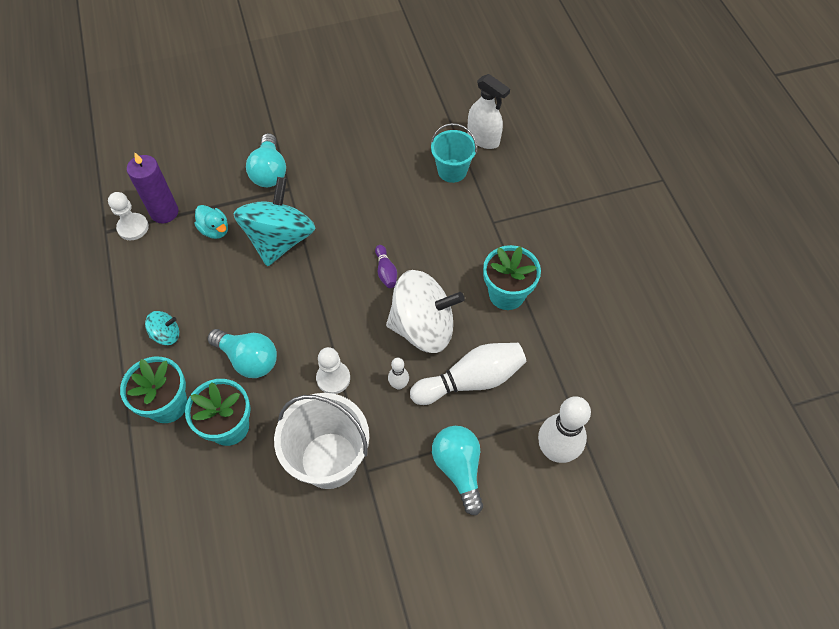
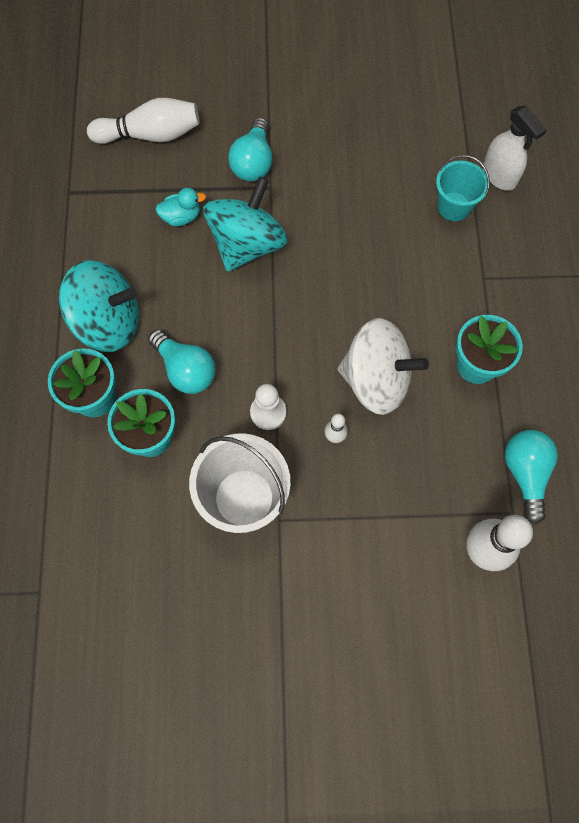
camera: 15 degrees right, 10 degrees up
white pawn [108,192,149,240] -> none
purple candle [127,153,178,223] -> none
turquoise spinning top [145,311,179,345] -> turquoise spinning top [59,260,139,352], size x2.25
turquoise duck [194,205,228,239] -> turquoise duck turned 75 degrees counterclockwise [156,188,206,226]
purple bowling pin [375,245,397,288] -> none
white bowling pin [410,343,526,405] -> white bowling pin moved to [87,98,199,144]
turquoise light bulb [432,426,483,516] -> turquoise light bulb moved to [505,430,558,524]

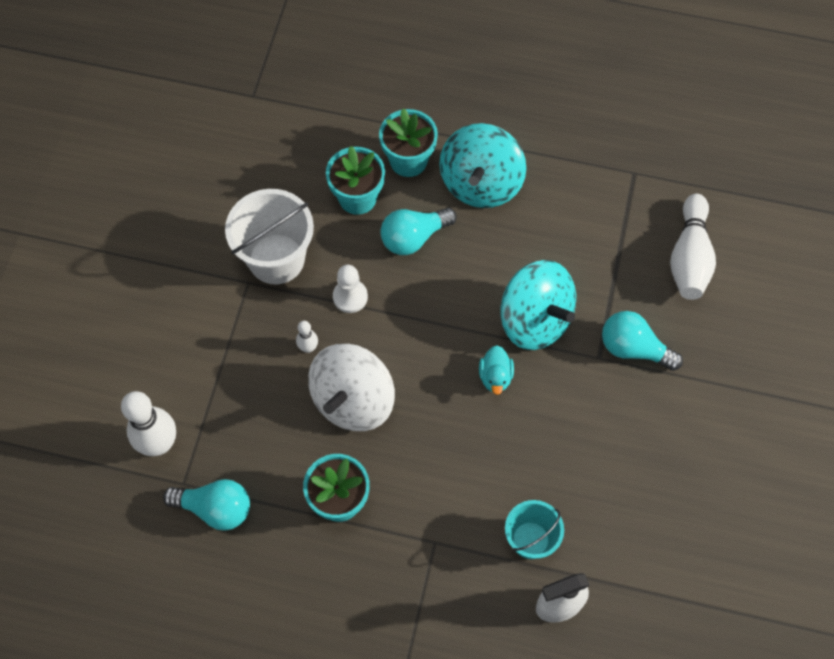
camera: 105 degrees right, 5 degrees down
turquoise duck [156,188,206,226] -> turquoise duck moved to [479,345,514,395]

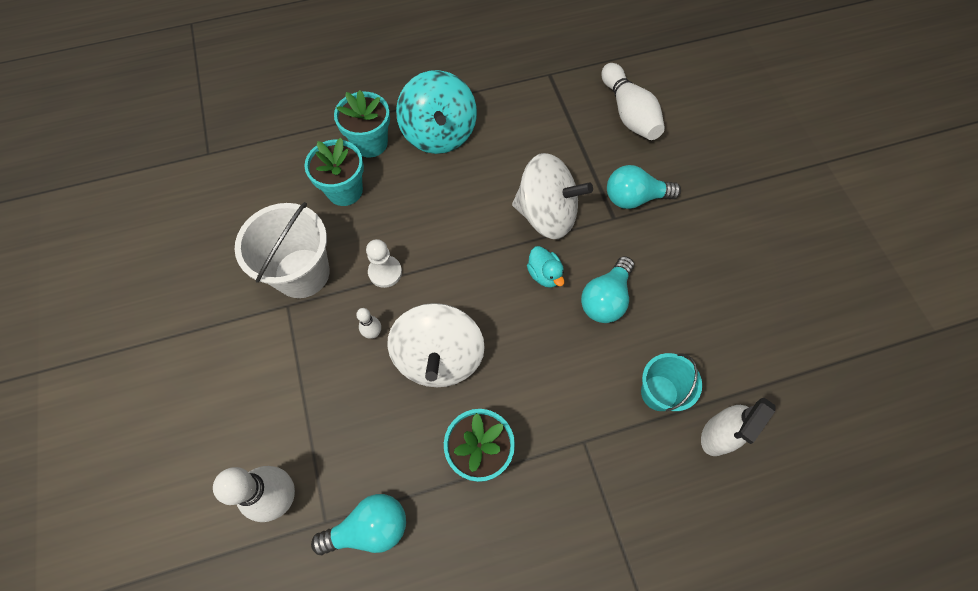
camera: 30 degrees left, 0 degrees up
turquoise light bulb [380,208,457,255] -> turquoise light bulb moved to [581,256,634,323]
turquoise spinning top [500,260,576,350] -> white spinning top [512,153,593,239]

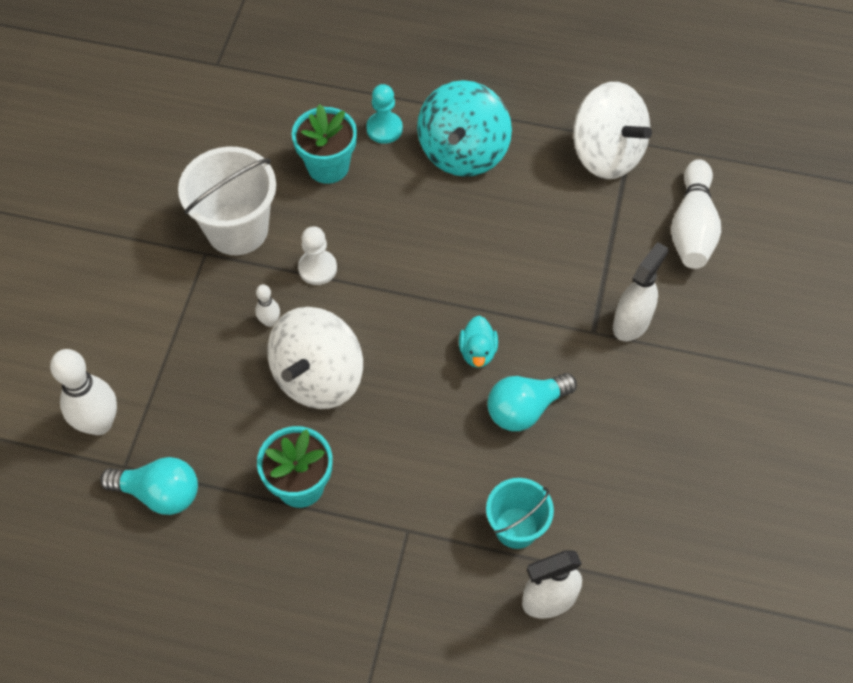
camera: 30 degrees right, 5 degrees down
turquoise flower pot [334,90,390,158] -> turquoise pawn [366,84,403,144]
white spinning top [512,153,593,239] -> white spinning top moved to [573,82,652,179]
turquoise light bulb [607,165,681,209] -> white spray bottle [613,242,668,342]

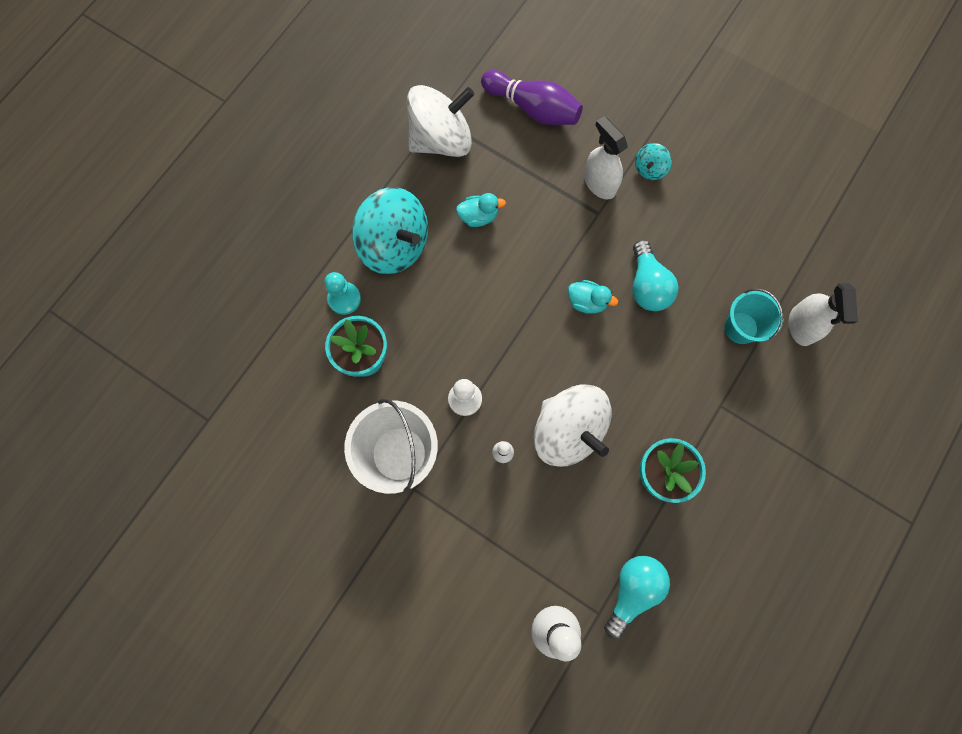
camera: 70 degrees left, 15 degrees up
white bowling pin [671,159,721,269] -> purple bowling pin [481,70,583,125]
none -> turquoise duck [456,193,506,227]
none -> turquoise spinning top [635,143,672,180]

